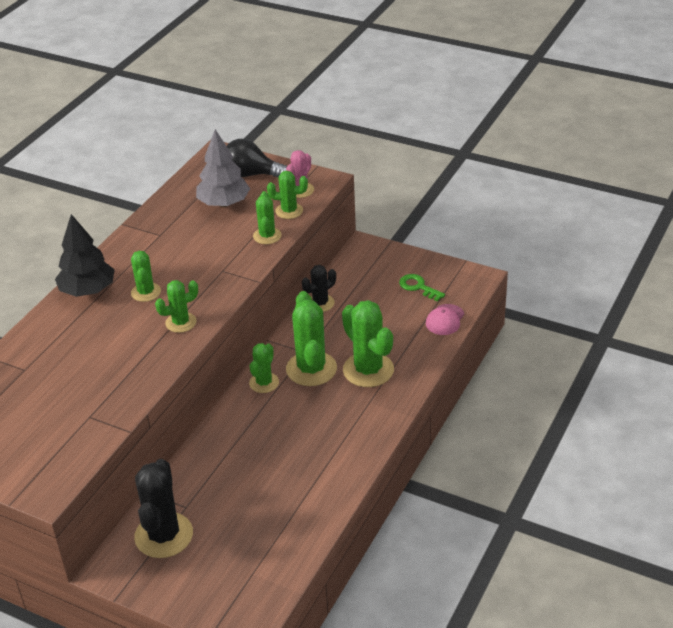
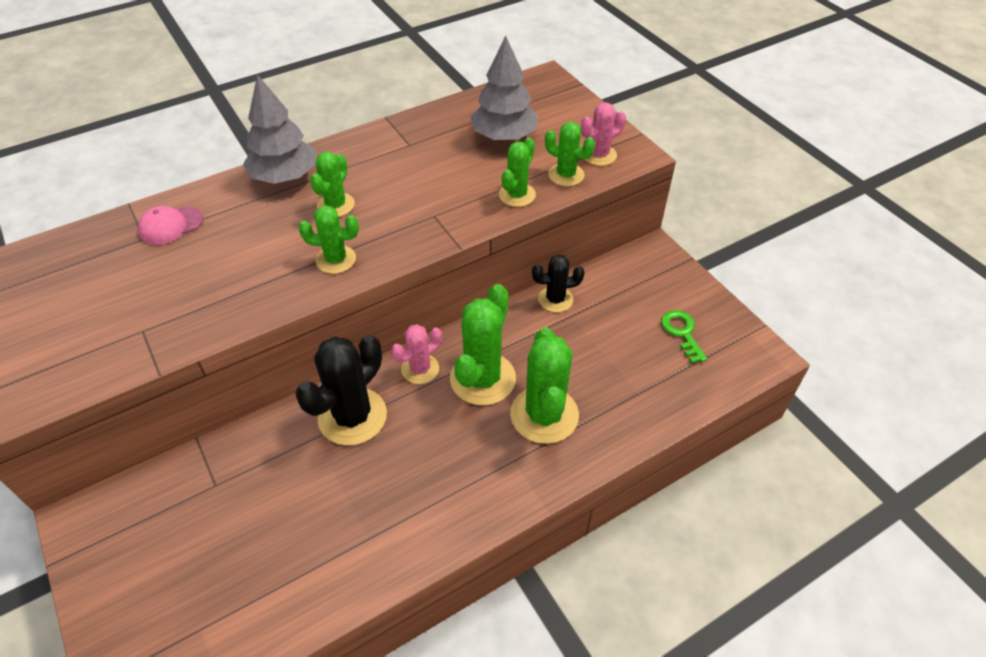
camera: 30 degrees right, 10 degrees up
black tree [55,214,115,297] -> grey tree [243,74,316,184]
black cactus [134,459,193,558] -> black cactus moved to [295,335,387,446]
black light bulb [227,139,287,178] -> none
green cactus [249,343,279,393] -> pink cactus [391,324,442,384]
pink cap [426,304,464,335] -> pink cap moved to [138,206,204,245]

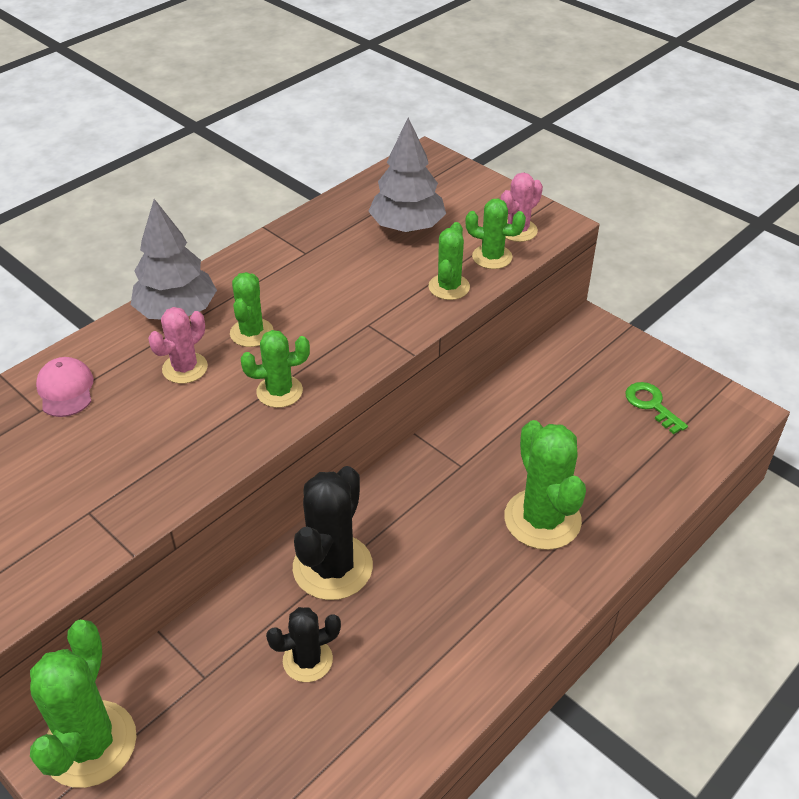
camera: 15 degrees left, 5 degrees down
pink cap [138,206,204,245] -> pink cap turned 120 degrees clockwise [36,357,94,417]
pink cactus [391,324,442,384] -> pink cactus moved to [148,307,208,383]
green cactus [450,284,516,405] -> green cactus moved to [30,619,136,788]
black cactus [532,254,585,312] -> black cactus moved to [266,607,341,682]

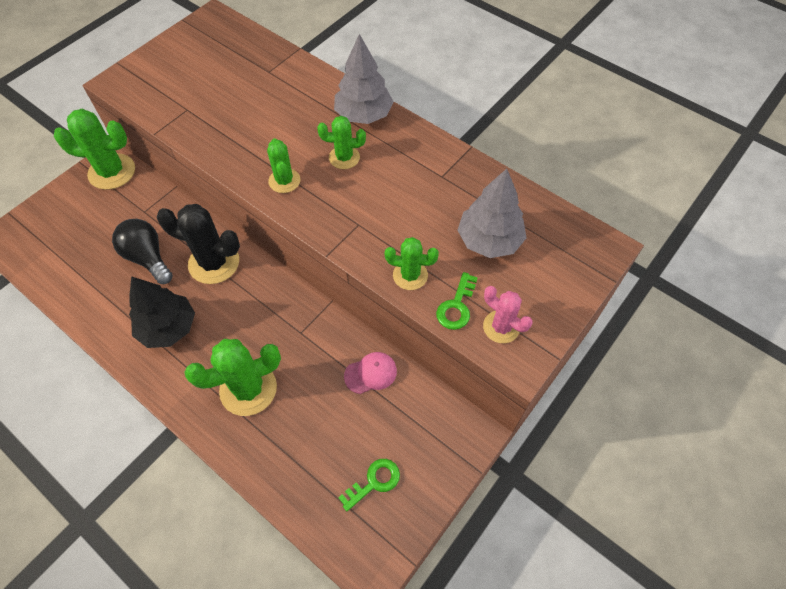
camera: 85 degrees right, 15 degrees up
pink cap [36,357,94,417] -> pink cap moved to [344,352,397,394]
pink cactus [148,307,208,383] -> none
black cactus [266,607,341,682] -> black light bulb [112,219,173,284]
green cactus [465,199,526,269] -> green key [436,272,478,330]
none -> black tree [129,276,195,348]

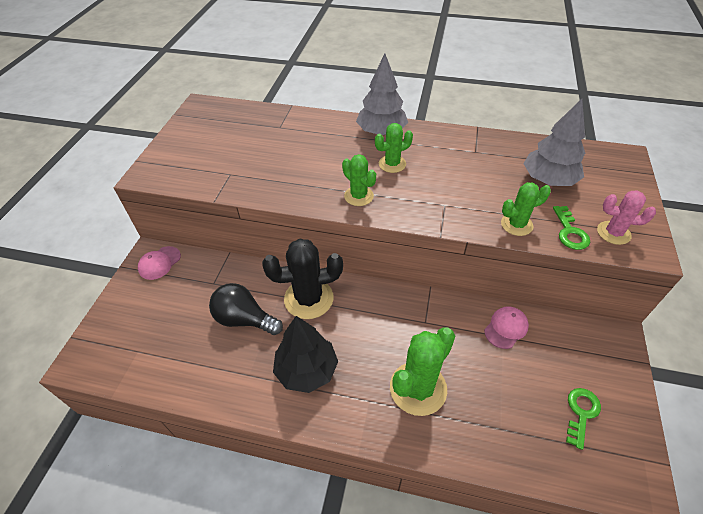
camera: 25 degrees left, 10 degrees down
green cactus [54,109,135,190] -> pink cap [138,246,181,280]

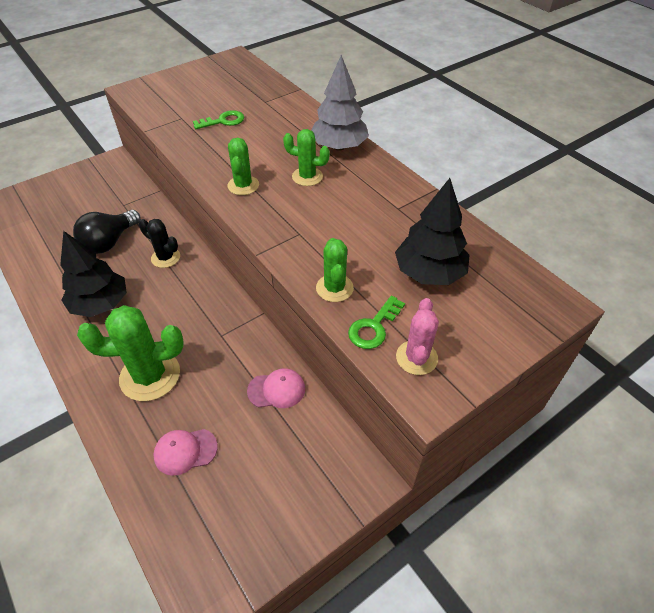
camera: 40 degrees right, 0 degrees up
pink cap [138,246,181,280] -> pink cap moved to [153,429,218,476]
black light bulb [209,283,283,335] -> black light bulb turned 120 degrees counterclockwise [73,210,141,254]
black cactus [262,239,343,319] -> black cactus [139,219,180,268], size x0.58
green cactus [501,182,551,236] -> green cactus turned 60 degrees clockwise [316,238,354,302]
grey tree [523,99,585,186] -> black tree [395,178,469,285]
green key [566,388,601,450] -> green key moved to [193,110,244,129]
pink cactus [597,190,656,245] -> pink cactus turned 45 degrees clockwise [396,298,439,375]

